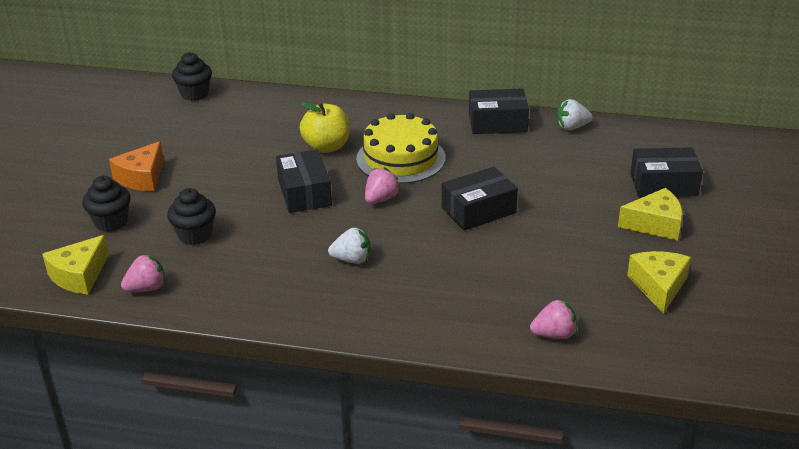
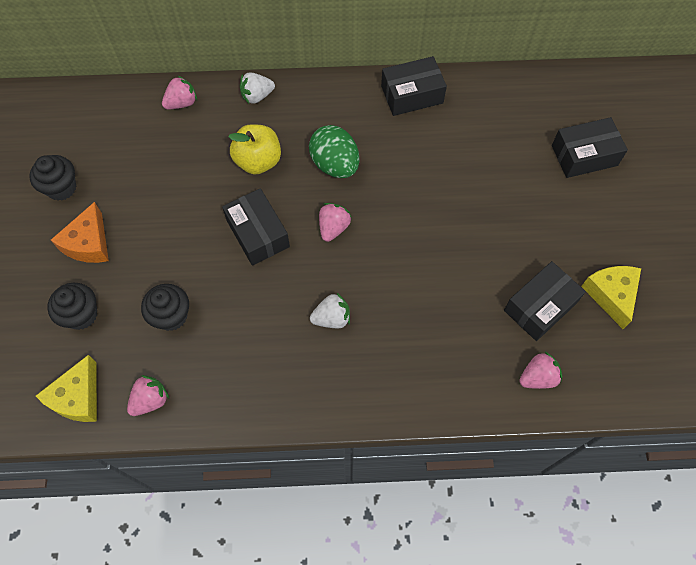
camera: 15 degrees left, 30 degrees up
black cupcake [172,52,212,101] -> black cupcake moved to [29,155,76,201]
yellow cake [356,113,446,184] -> green egg [309,125,359,178]
black box [442,167,518,231] -> black box moved to [504,261,586,341]
white strawberry [557,99,593,130] -> white strawberry moved to [240,73,275,104]
yellow cheese [618,188,683,241] -> none
none -> pink strawberry [162,75,197,109]

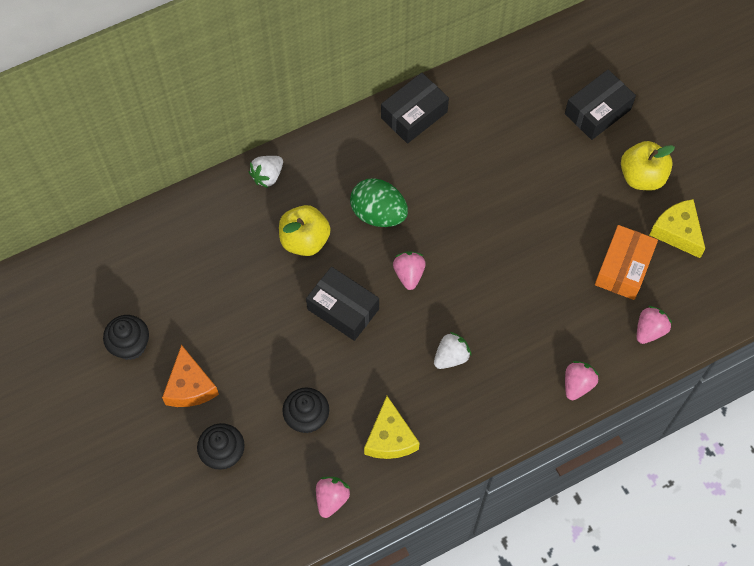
camera: 25 degrees left, 0 degrees up
yellow cheese [36,355,97,422] -> yellow cheese moved to [364,396,420,459]
pink strawberry [162,75,197,109] -> pink strawberry moved to [565,361,599,400]
black box [504,261,586,341] -> orange box [595,225,658,300]
none -> yellow apple [621,141,675,191]

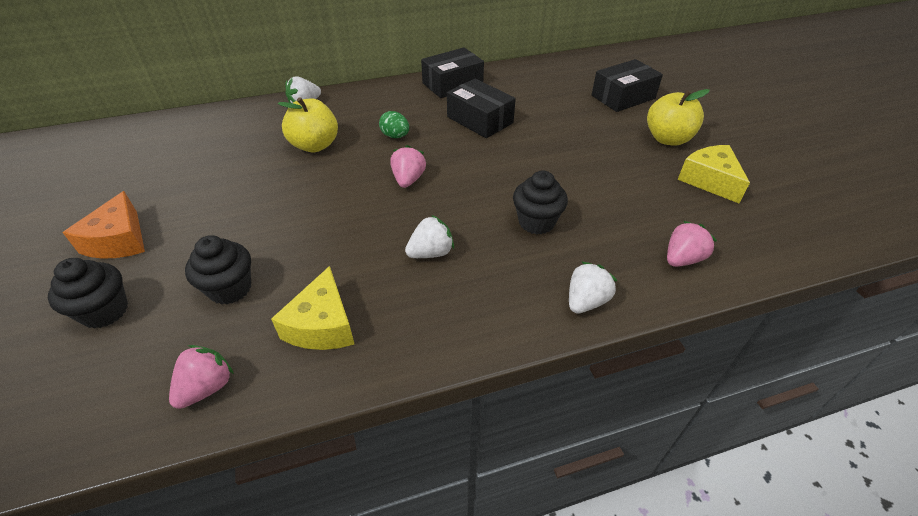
camera: 10 degrees right, 20 degrees down
black cupcake [103,315,149,360] -> black cupcake moved to [513,171,568,235]
black box [306,267,379,341] -> black box moved to [447,79,516,138]
green egg [350,178,408,227] -> green egg [379,111,409,138], size x0.56
pink strawberry [565,361,599,400] -> white strawberry [569,262,617,314]
orange box [595,225,658,300] -> none

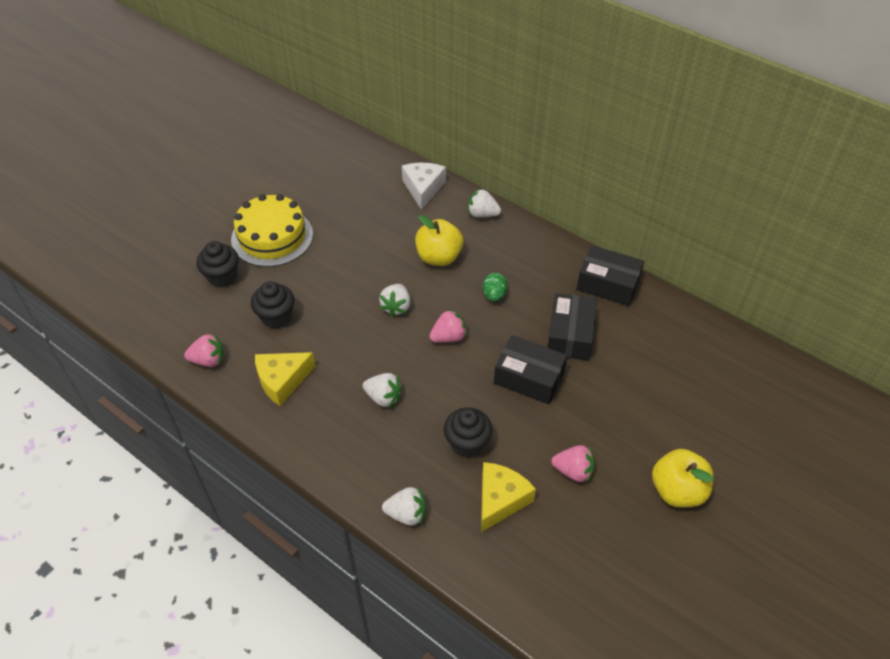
camera: 55 degrees right, 5 degrees up
orange cheese [62,191,145,259] -> yellow cake [231,194,313,267]
black box [592,59,663,112] -> black box moved to [494,335,567,404]
pink strawberry [667,221,717,267] -> pink strawberry moved to [551,445,595,483]
yellow cheese [678,145,750,203] -> yellow cheese moved to [481,462,536,532]
none -> white strawberry [379,284,410,317]
none -> white cheese [402,163,446,210]

